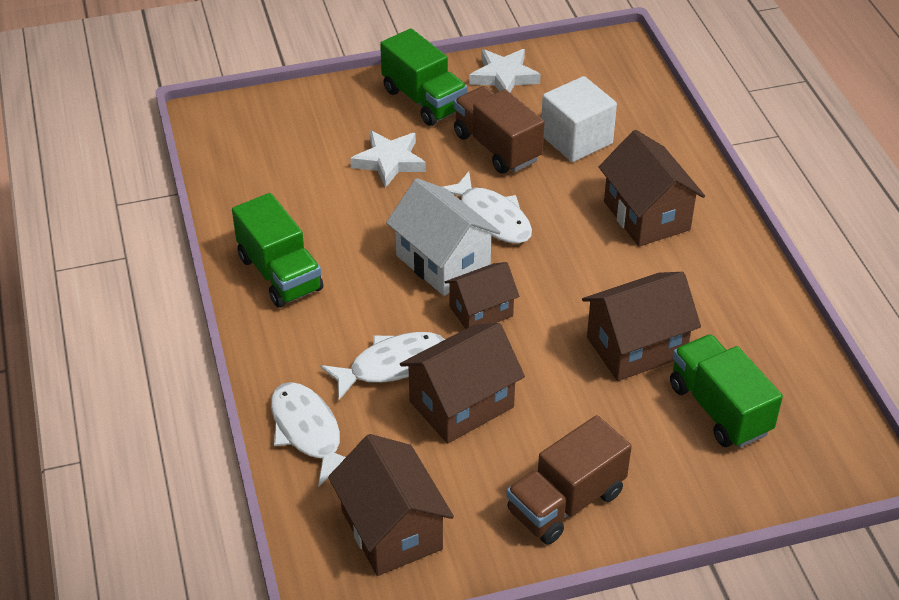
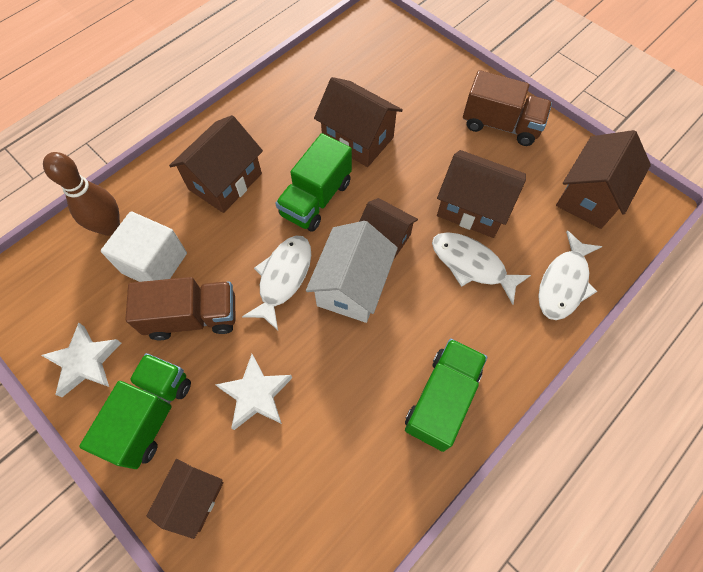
camera: 120 degrees left, 20 degrees up
brown truck [454,86,545,173] -> brown truck turned 120 degrees counterclockwise [125,277,236,340]
green truck [670,334,783,448] -> green truck moved to [275,133,352,232]
none -> brown bowling pin [43,152,120,236]
none -> brown house [147,459,224,539]

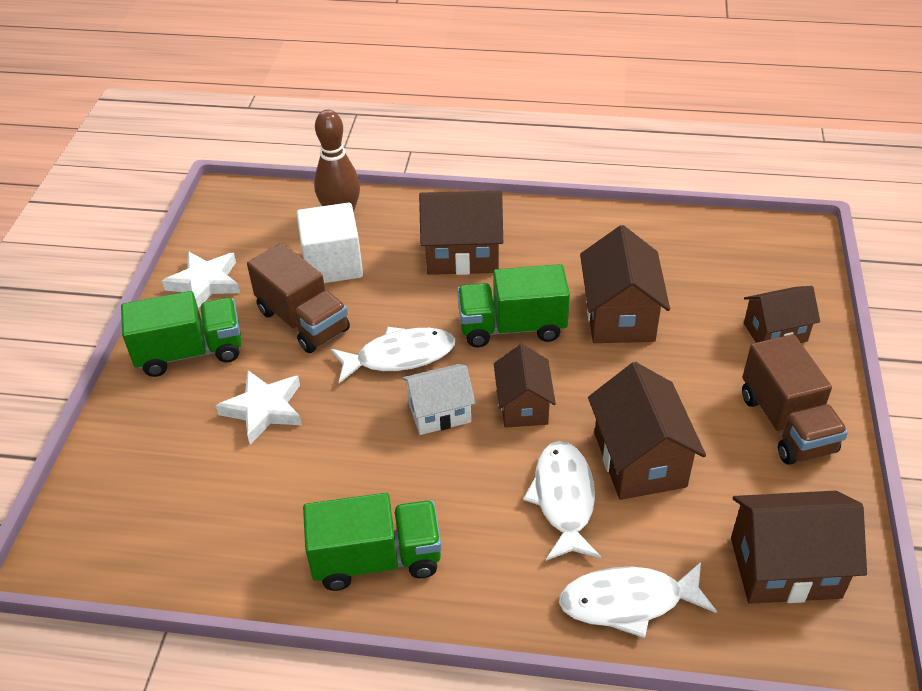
camera: 55 degrees right, 20 degrees down
brown house [147,459,224,539] -> brown house moved to [744,286,820,343]
white house [306,221,398,323] -> white house [402,364,475,435], size x0.66

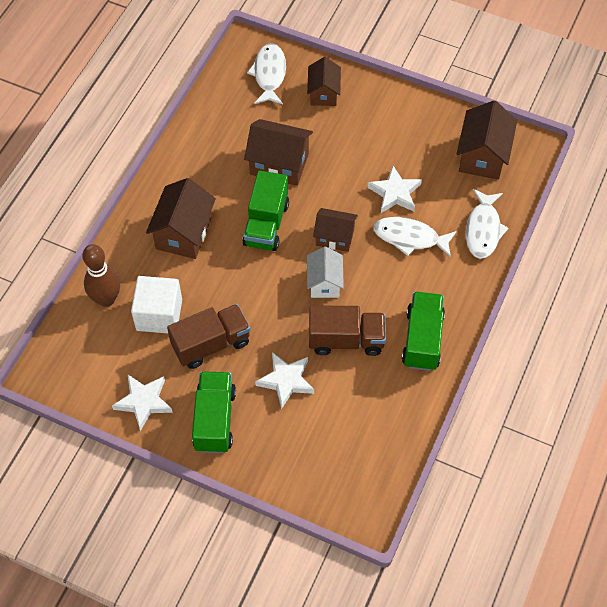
camera: 75 degrees left, 15 degrees up
white fish [330,326,455,383] -> white fish moved to [247,43,286,104]
brown house [588,362,706,500] -> white star [367,166,422,213]
brown truck [742,334,848,465] -> brown truck moved to [309,305,386,356]

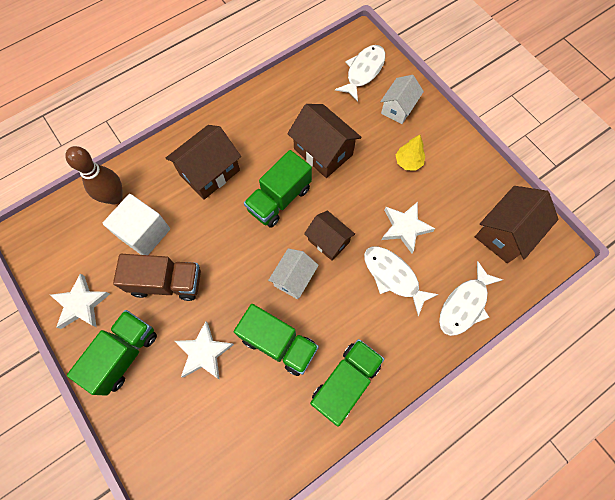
camera: 30 degrees right, 10 degrees up
brown house [307,57,341,106] -> white house [380,75,424,124]
brown truck [309,305,386,356] -> green truck [234,304,319,376]
none -> yellow tree [396,135,425,171]

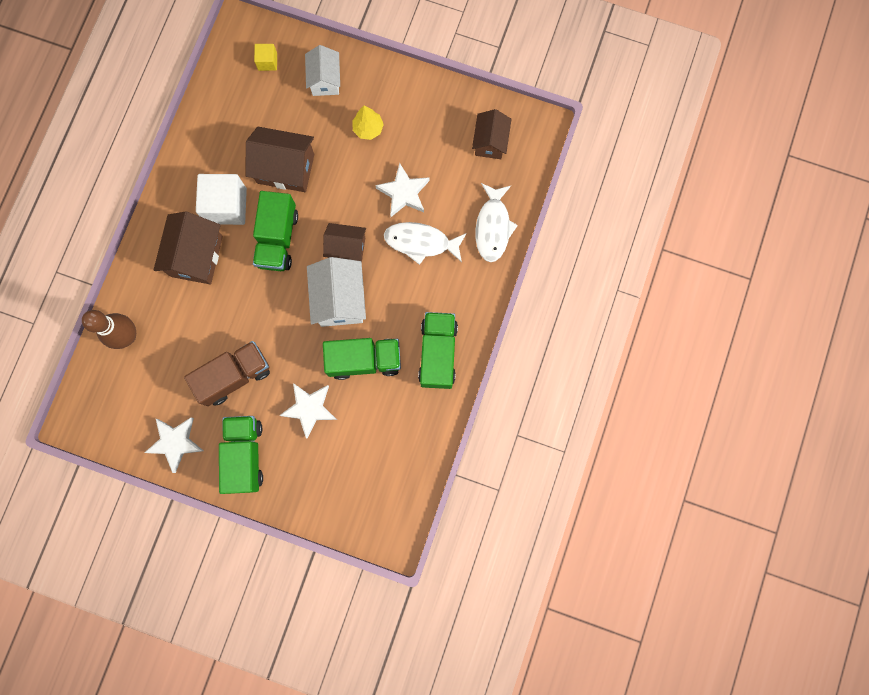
camera: 35 degrees left, 10 degrees up
white cube [103,194,170,255] -> white cube moved to [196,174,247,225]
white house [268,248,319,299] -> white house [307,257,366,327], size x1.52
white fish [335,45,385,102] -> yellow cube [254,44,277,71]
brown house [475,186,559,263] -> brown house [472,109,512,159], size x0.66

